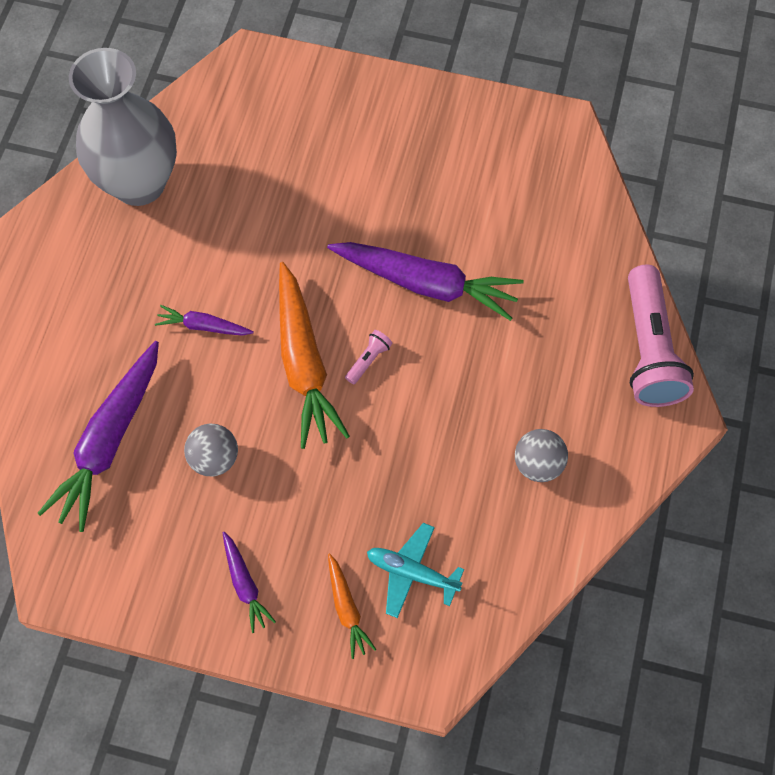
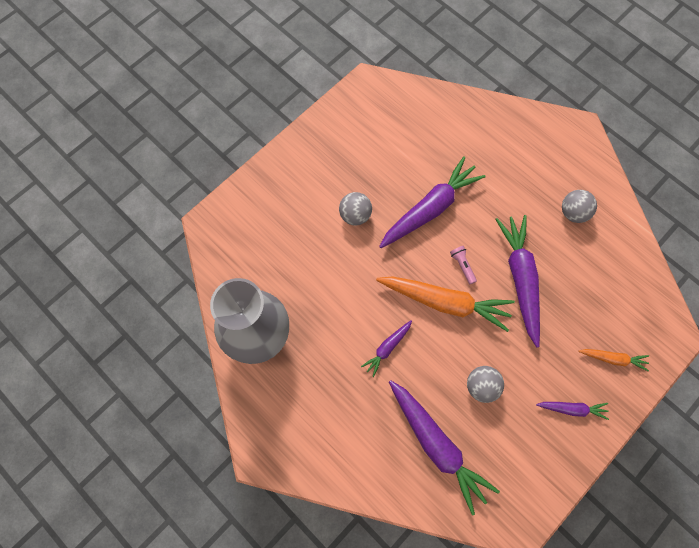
camera: 60 degrees left, 5 degrees up
turquoise plane [367,523,464,618] -> none
pink flashlight [628,265,694,407] -> none
none -> grey ball [339,192,372,225]
none -> purple carrot [495,215,540,348]

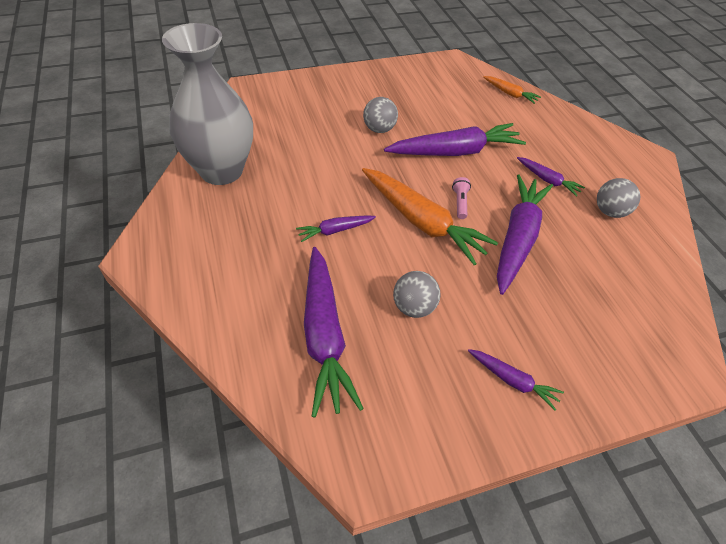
camera: 25 degrees right, 20 degrees down
orange carrot [578,349,649,371] -> orange carrot moved to [483,76,541,104]
none -> purple carrot [517,157,585,197]

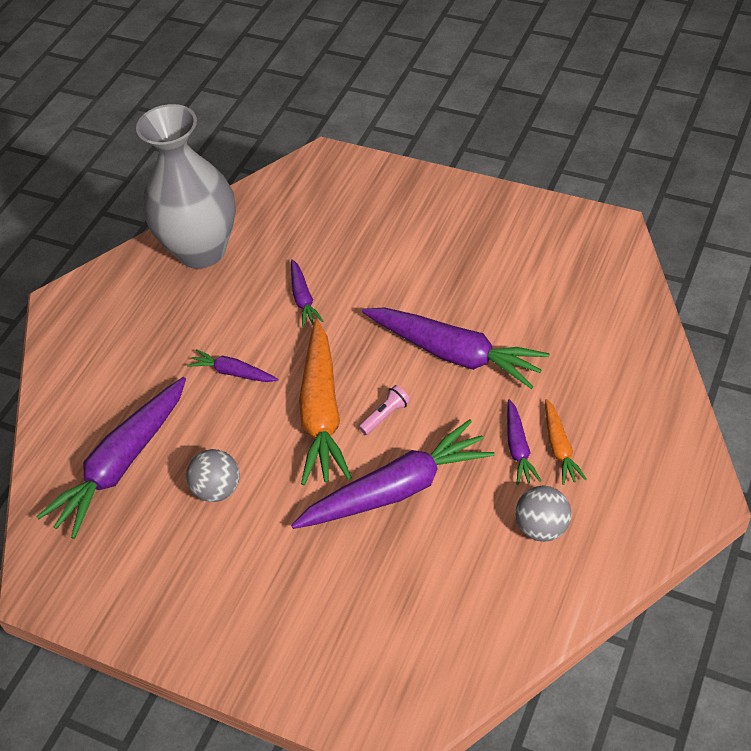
camera: 50 degrees right, 0 degrees up
grey ball [363,97,398,133] -> none
purple carrot [468,349,564,411] -> purple carrot moved to [291,259,323,327]
orange carrot [483,76,541,104] -> orange carrot moved to [545,399,587,485]

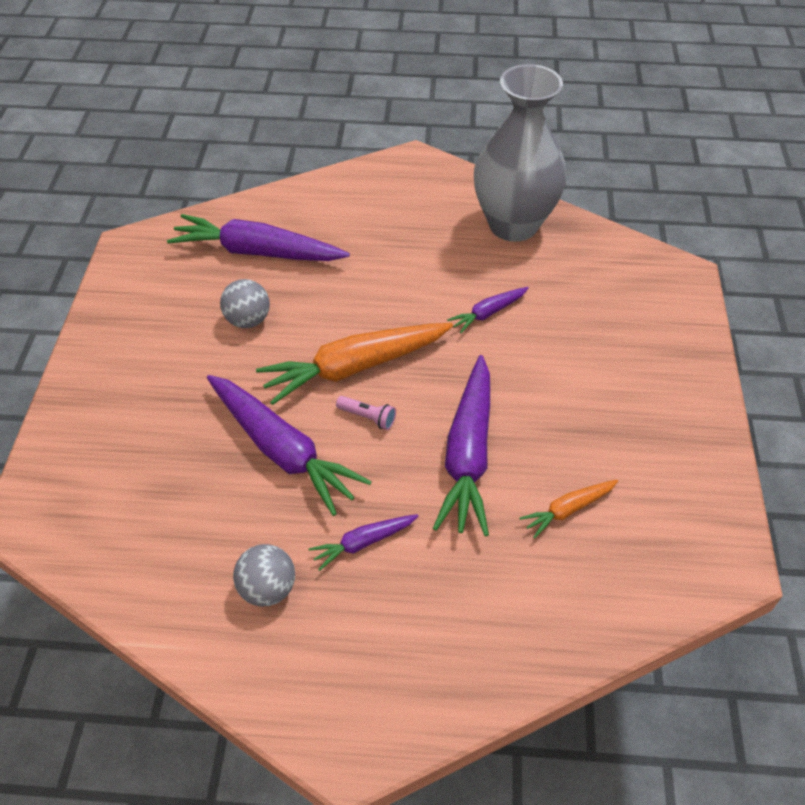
camera: 65 degrees right, 0 degrees up
purple carrot [187,349,278,382] -> none
orange carrot [545,399,587,485] -> orange carrot moved to [519,480,618,538]

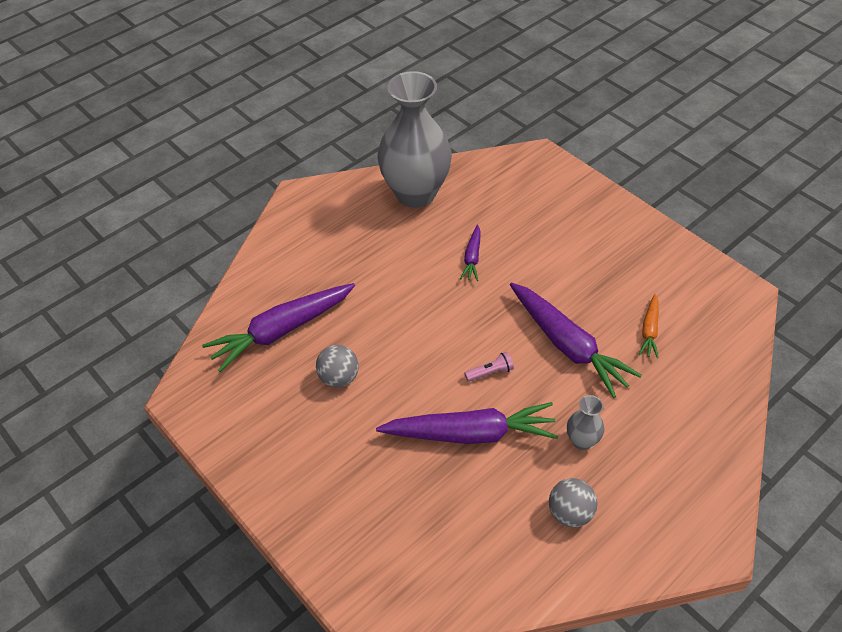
camera: 45 degrees left, 0 degrees up
orange carrot [256,323,453,405] -> none
purple carrot [309,514,418,571] -> grey vase [567,395,604,450]

